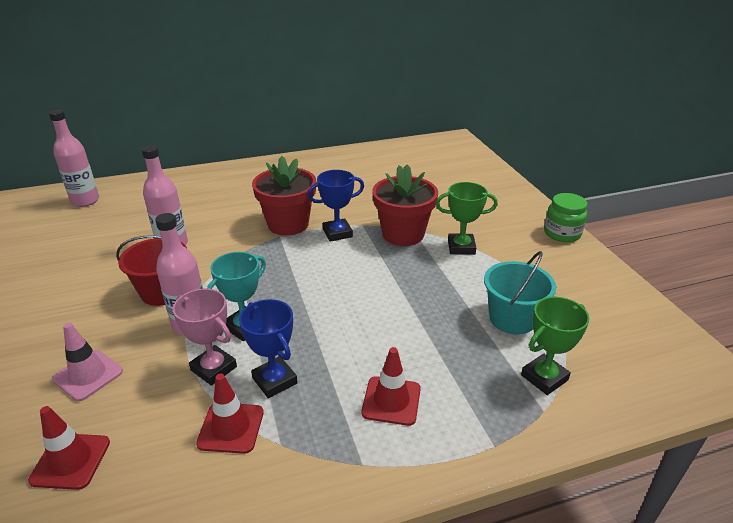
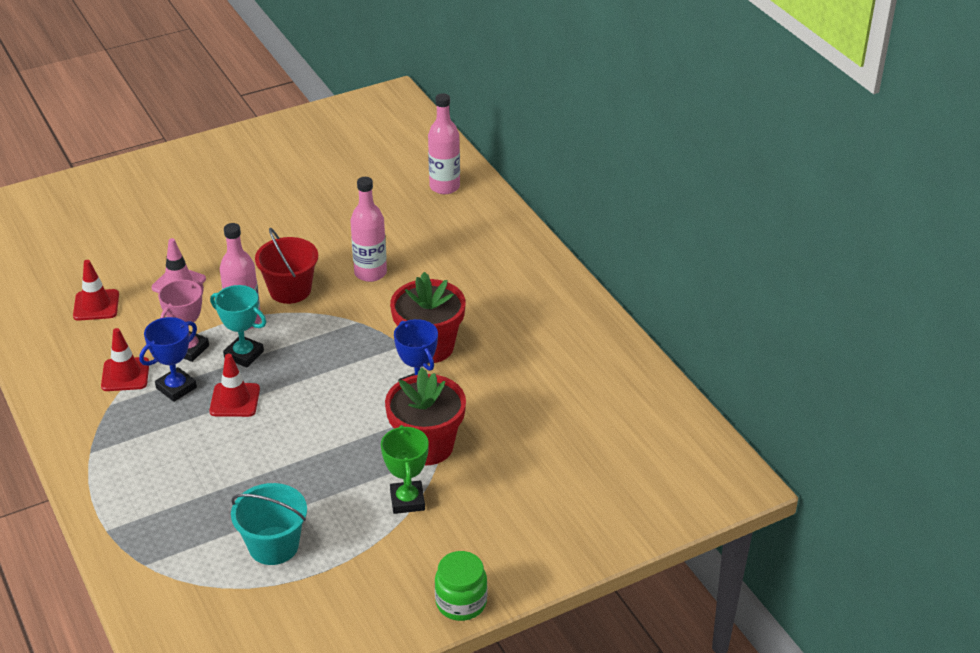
camera: 80 degrees right, 5 degrees up
red traffic cone [362,347,421,426] -> red traffic cone moved to [209,354,260,417]
green trophy [521,297,590,395] -> none

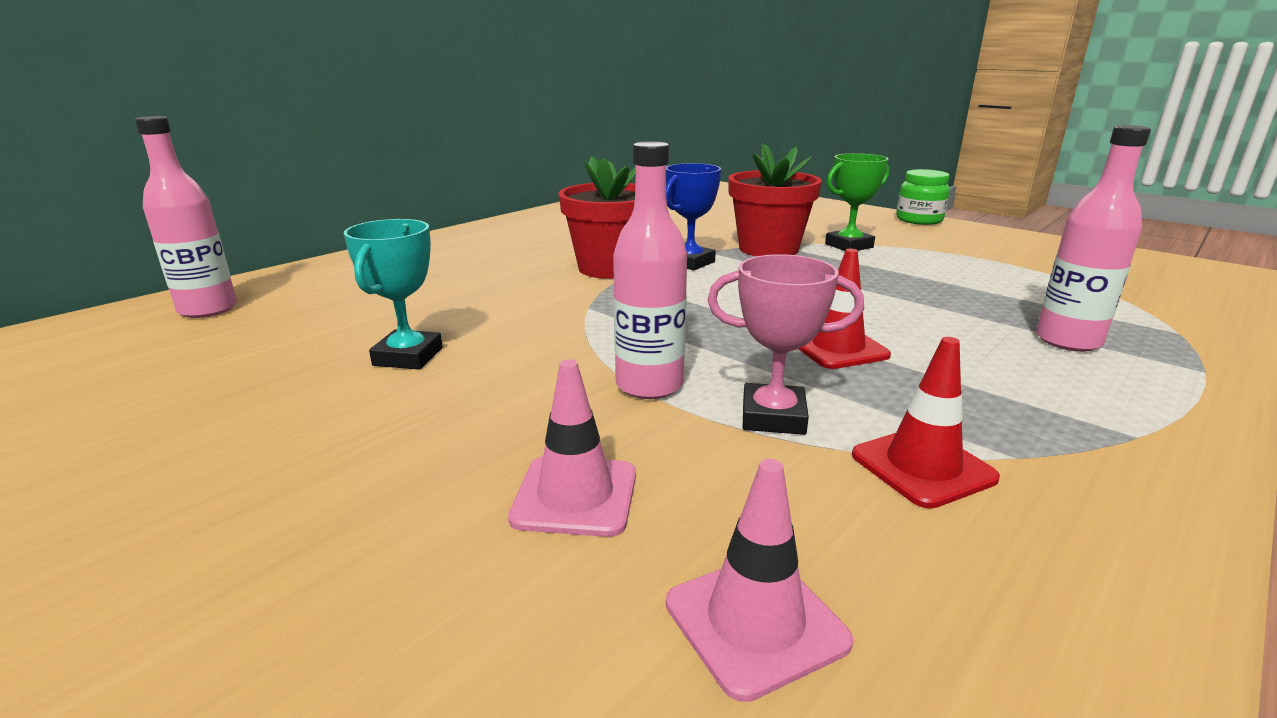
camera: 110 degrees left, 15 degrees down
red traffic cone [73,260,119,320] -> pink traffic cone [666,459,853,702]
blue trophy [139,317,197,402] -> none
turquoise trophy [210,285,266,368] -> turquoise trophy moved to [344,219,443,370]
turquoise bucket [231,483,307,565] -> none
red bucket [255,228,318,304] -> none
pink bottle [350,177,387,282] -> pink bottle moved to [1036,125,1151,352]

